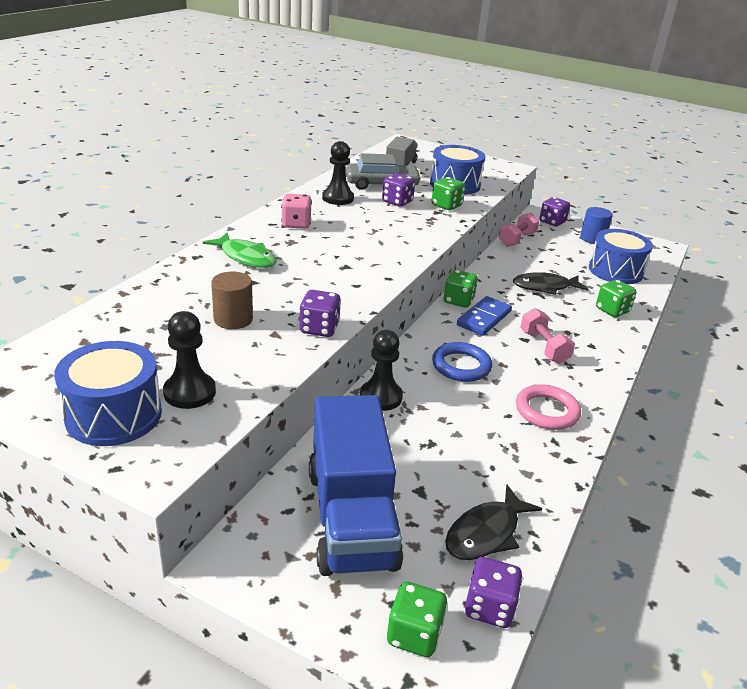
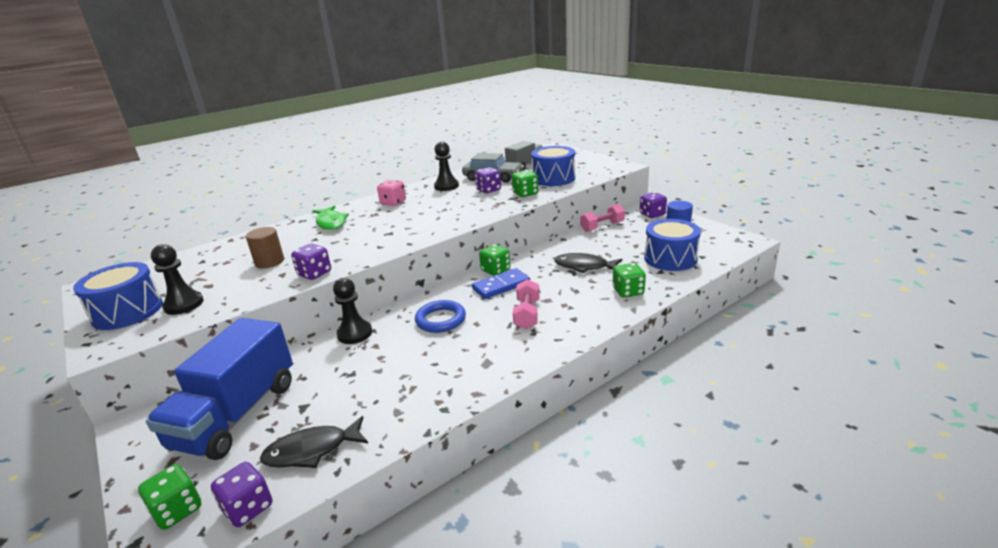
camera: 30 degrees right, 5 degrees down
pink ring [516,384,581,430] -> none

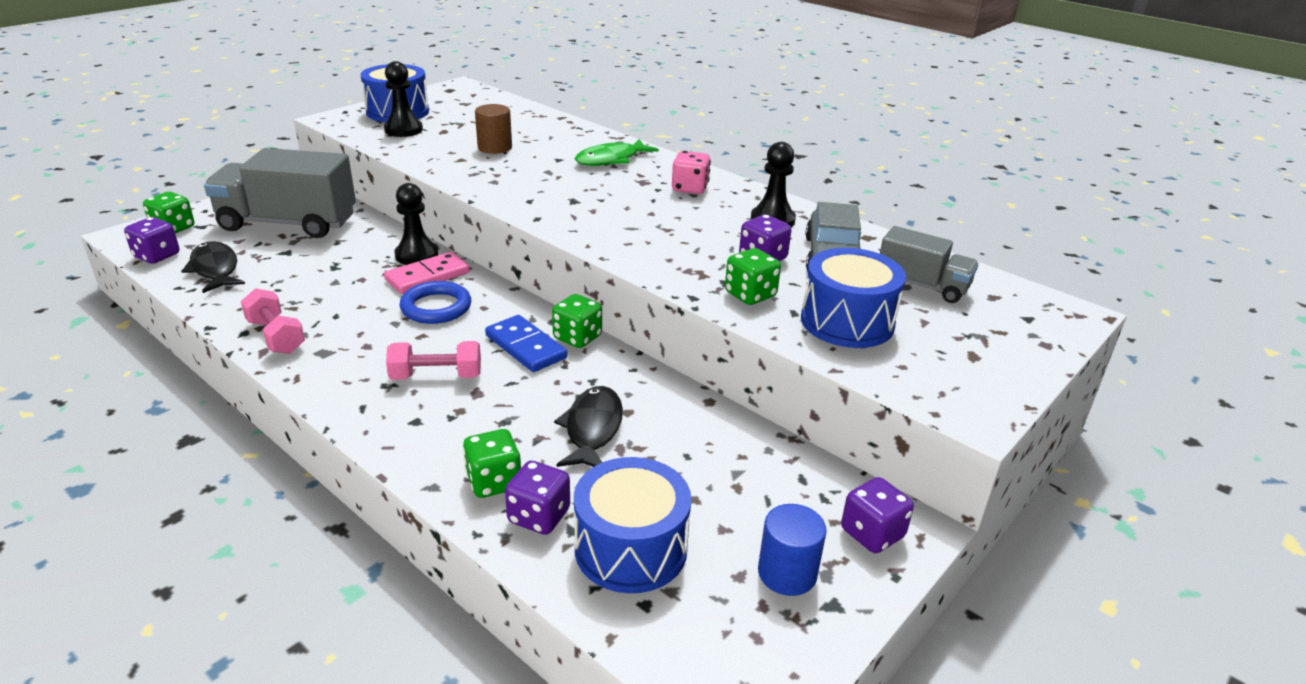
camera: 75 degrees right, 5 degrees up
blue truck [146,318,293,460] -> grey truck [204,148,356,238]
purple dice [291,244,331,280] -> purple dice moved to [505,461,570,535]
pink dumbbell [580,204,625,232] -> pink dumbbell moved to [241,288,305,354]
none -> pink domino [384,252,470,294]

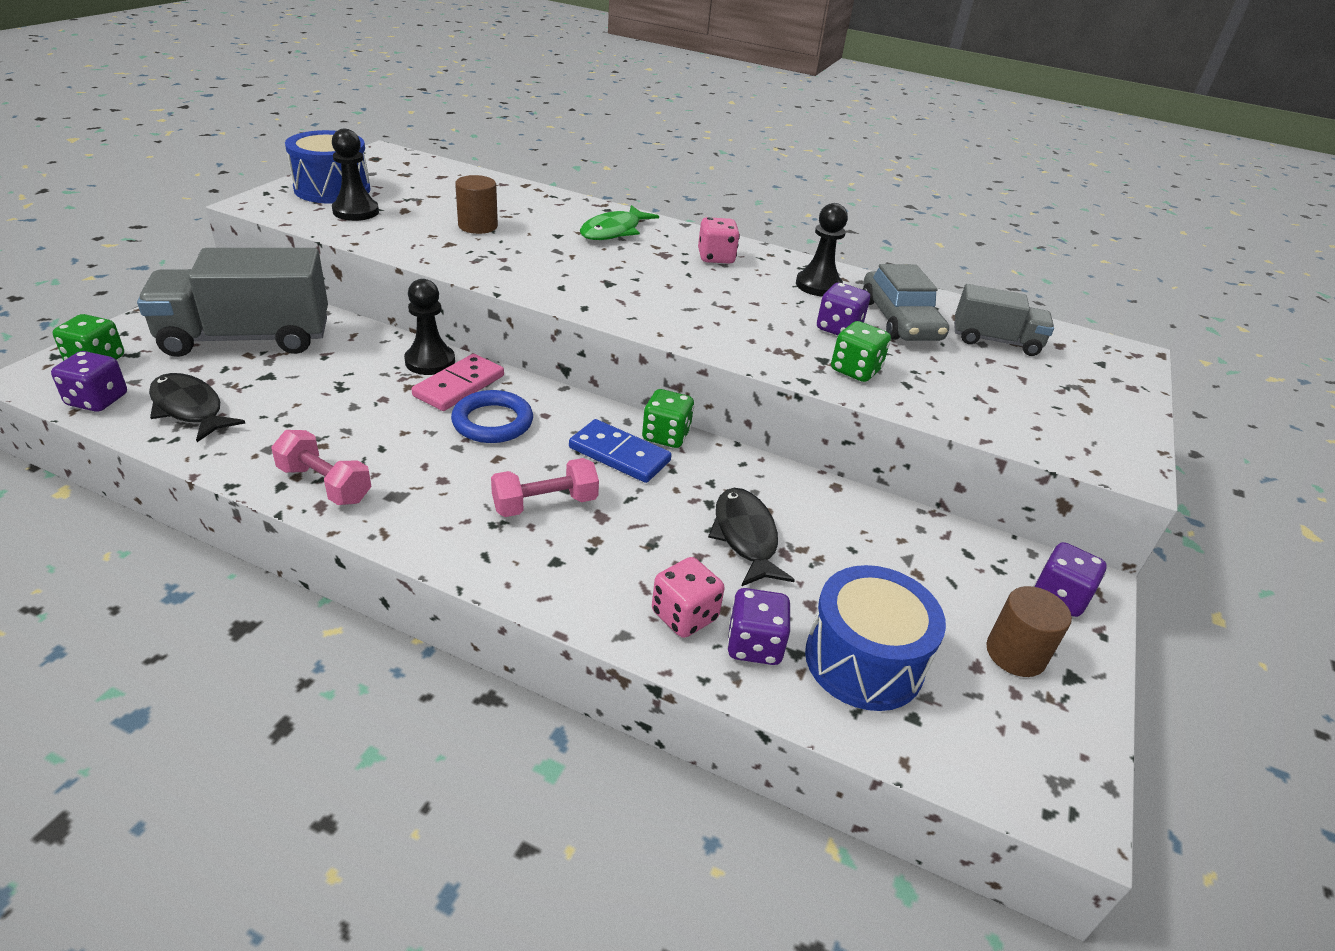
camera: 20 degrees left, 5 degrees up
green dice [463,429,521,498] -> pink dice [652,557,725,638]
blue cylinder [758,504,827,596] -> brown cylinder [986,586,1072,677]
blue drum [801,248,906,348] -> none

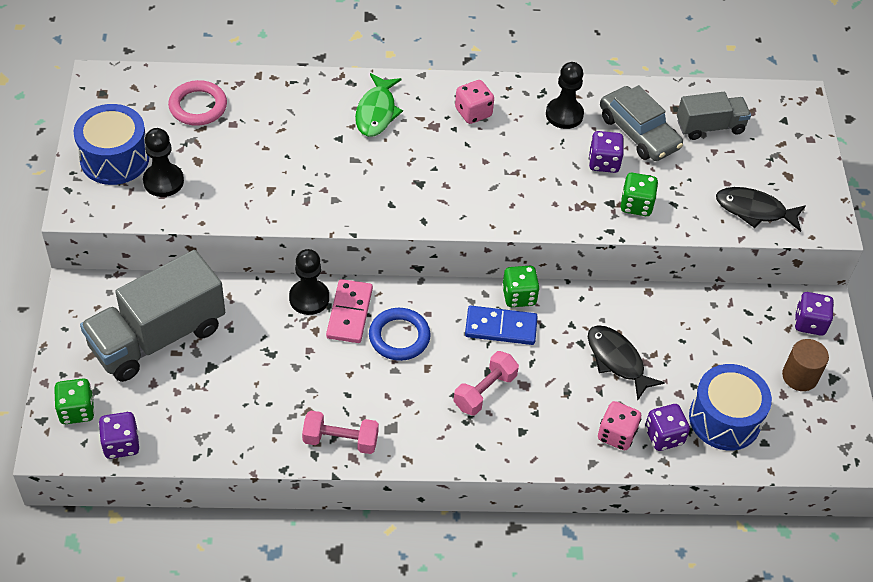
camera: 25 degrees left, 15 degrees up
black fish [149,373,245,442] -> black fish moved to [716,187,806,232]
brown cylinder [455,175,498,234] -> none
none -> pink ring [168,80,227,126]

